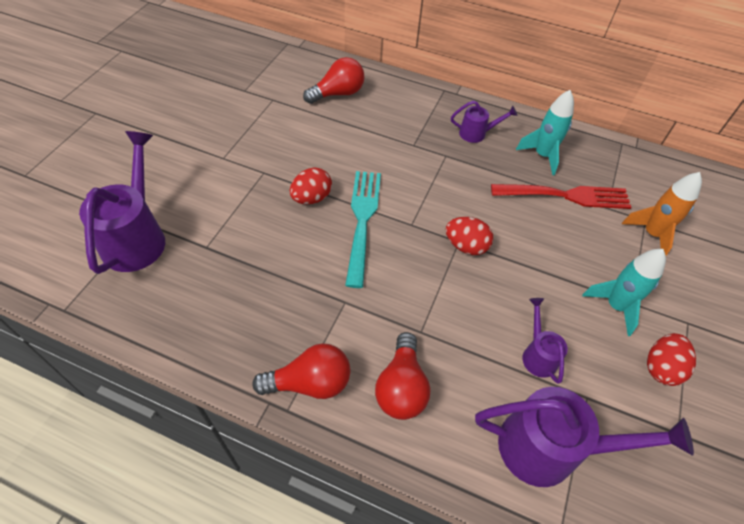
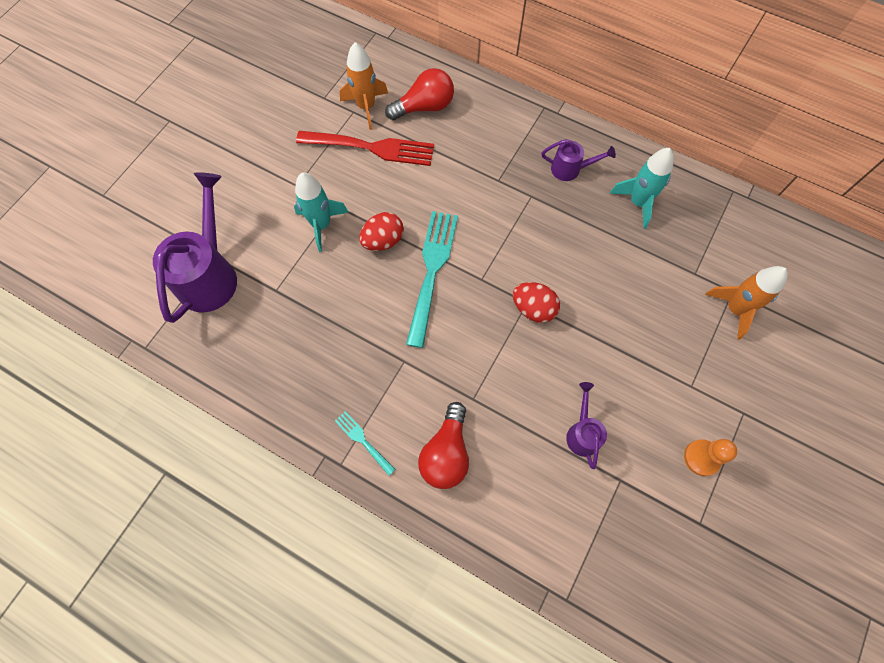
camera: 10 degrees right, 15 degrees up
red light bulb [252,343,350,399] -> turquoise fork [335,411,396,475]
purple watering can [475,387,694,487] -> none
red fork [491,184,632,209] -> red fork moved to [296,131,434,166]
turquoise rocket [582,249,666,336] -> turquoise rocket moved to [294,173,349,252]
red egg [647,333,696,386] -> orange pawn [684,439,737,476]
none -> orange rocket [340,42,388,130]

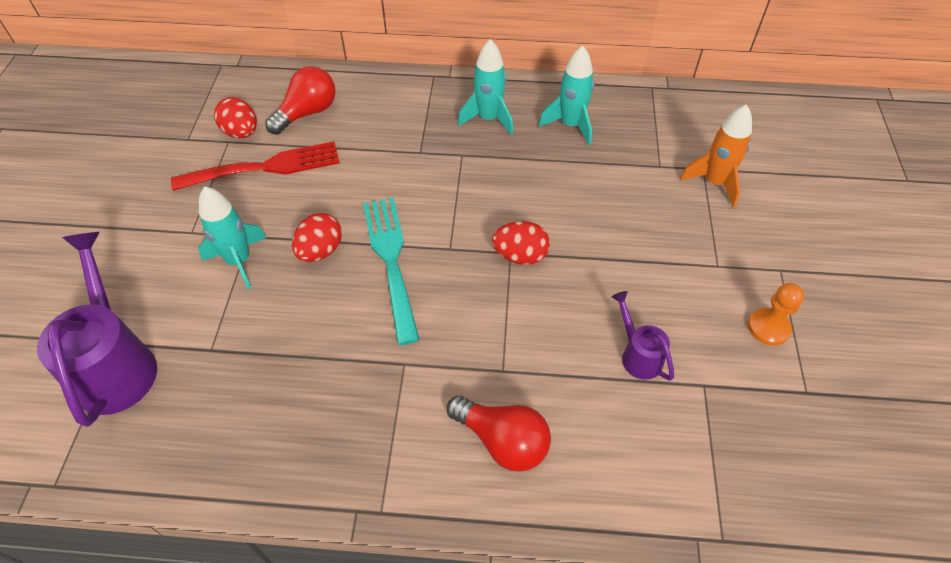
camera: 25 degrees left, 15 degrees down
turquoise fork [335,411,396,475] -> none
orange rocket [340,42,388,130] -> red egg [214,97,257,138]
red light bulb [418,402,469,489] -> red light bulb turned 45 degrees counterclockwise [447,396,551,472]
purple watering can [541,139,616,181] -> turquoise rocket [458,39,513,135]

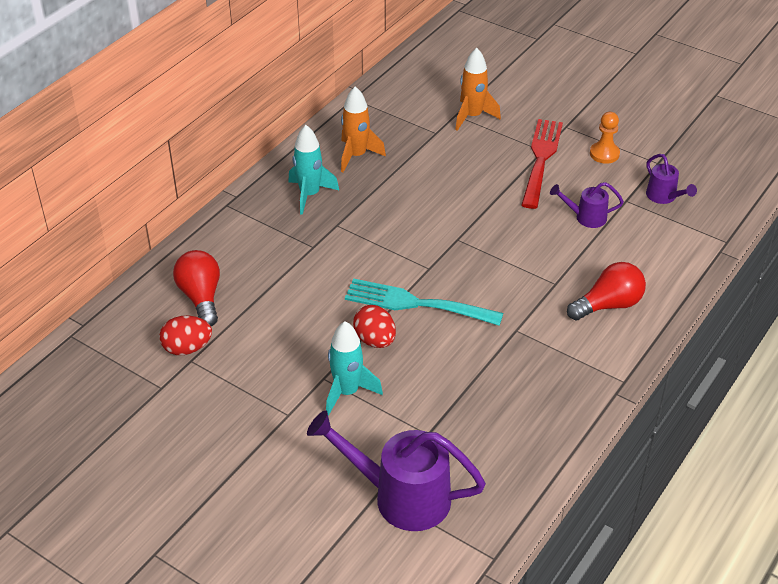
camera: 60 degrees left, 10 degrees down
red fork [171,141,340,191] -> red fork moved to [521,119,563,209]
red egg [492,221,550,265] -> none
turquoise rocket [539,45,594,145] -> orange rocket [341,86,386,173]
none -> purple watering can [646,154,697,204]

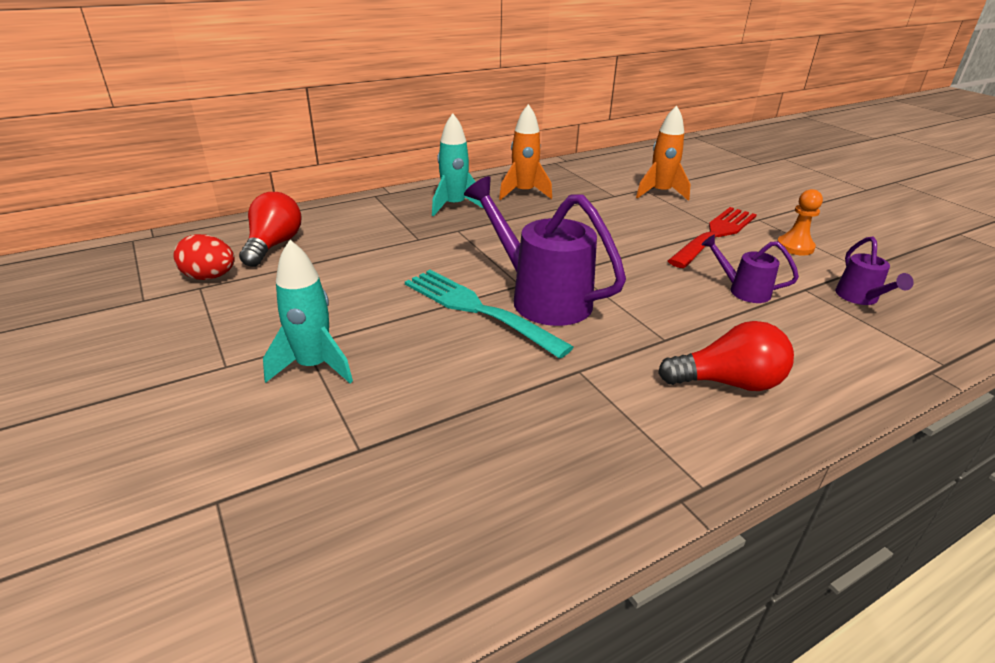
camera: 25 degrees right, 10 degrees down
purple watering can [307,410,486,531] -> purple watering can moved to [464,176,626,326]
red egg [353,305,396,348] -> none

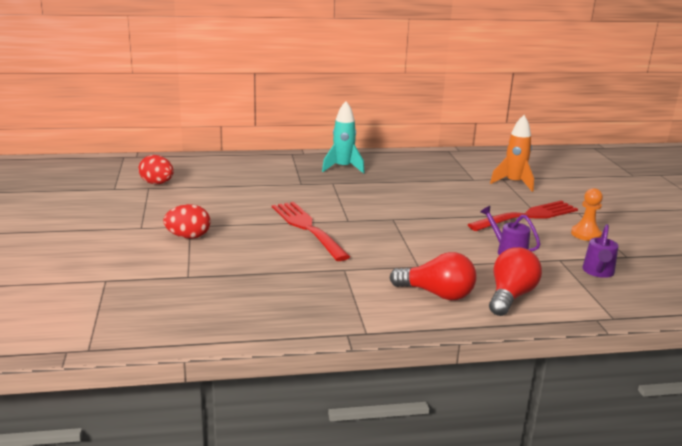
camera: 20 degrees right, 10 degrees down
red light bulb [239,192,301,267] -> red light bulb moved to [489,247,542,316]
turquoise rocket [263,240,353,383] -> red egg [163,204,211,239]
turquoise fork [405,270,573,359] -> red fork [272,202,350,261]
purple watering can [464,176,626,326] -> none
orange rocket [499,104,552,200] -> none

